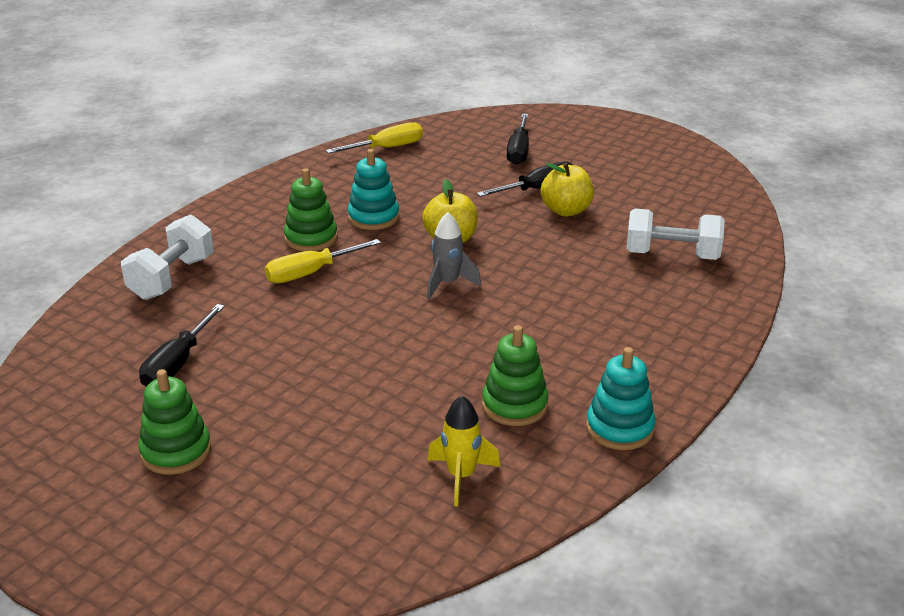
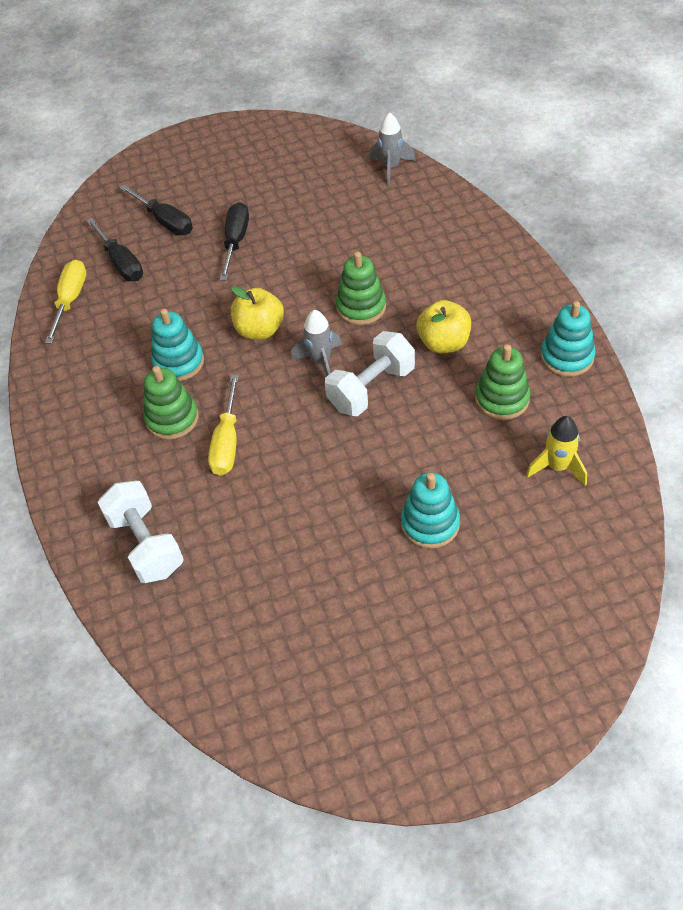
camera: 50 degrees left, 20 degrees up
black screwdriver [139,304,225,386] -> black screwdriver moved to [86,218,143,281]
green stacking toy [139,369,211,475] -> green stacking toy moved to [336,251,386,325]
yellow apple [540,163,594,217] -> yellow apple moved to [417,300,471,353]
white dumbbell [626,208,725,260] -> white dumbbell moved to [325,331,415,416]
none -> grey rocket [370,112,416,185]
none -> turquoise stacking toy [401,472,460,549]

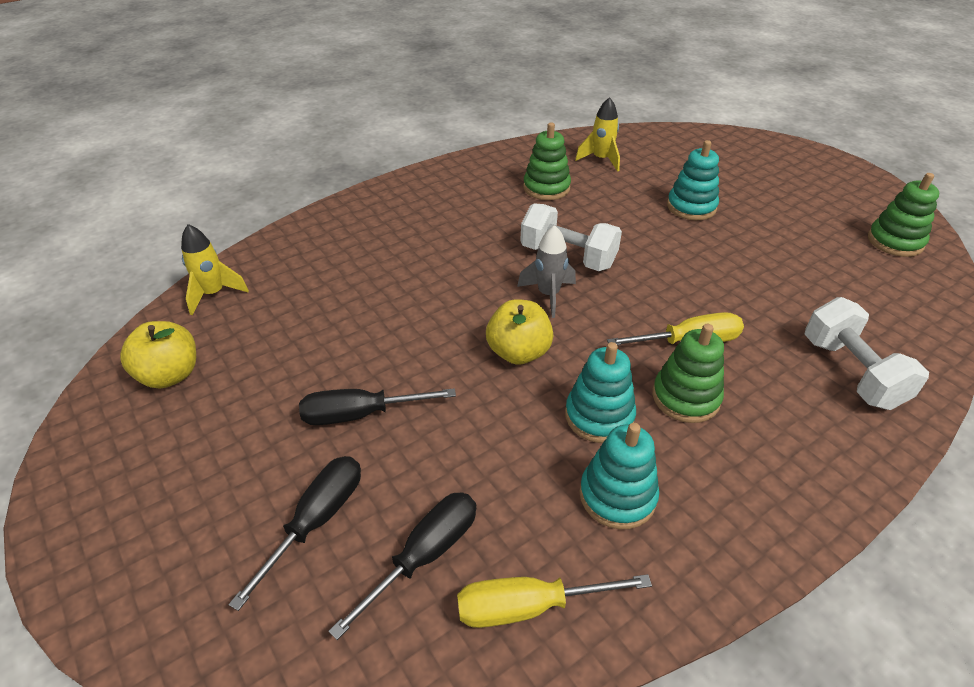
camera: 110 degrees left, 10 degrees down
white dumbbell [98,481,184,583] -> white dumbbell turned 60 degrees counterclockwise [805,297,929,410]
green stacking toy [336,251,386,325] -> green stacking toy moved to [868,173,939,257]
grey rocket [370,112,416,185] -> yellow rocket [181,224,249,315]
yellow apple [417,300,471,353] -> yellow apple moved to [120,321,196,388]
turquoise stacking toy [540,301,596,377] -> turquoise stacking toy moved to [580,423,659,529]

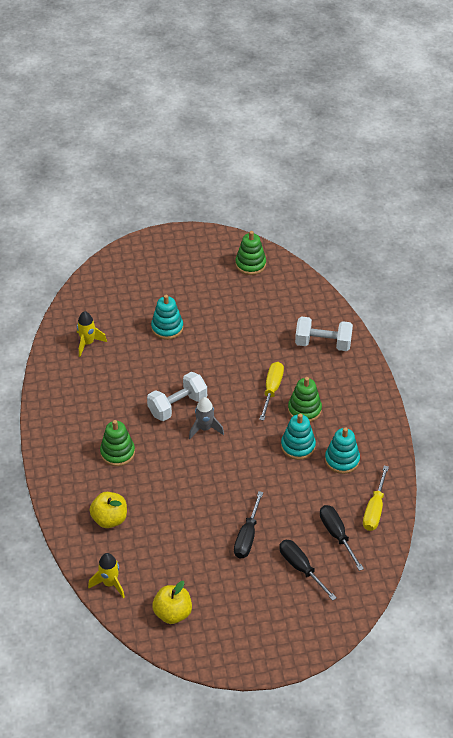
camera: 65 degrees left, 5 degrees up
yellow apple [486,299,553,365] -> yellow apple moved to [89,492,127,528]
green stacking toy [523,122,571,200] -> green stacking toy moved to [100,420,135,466]

